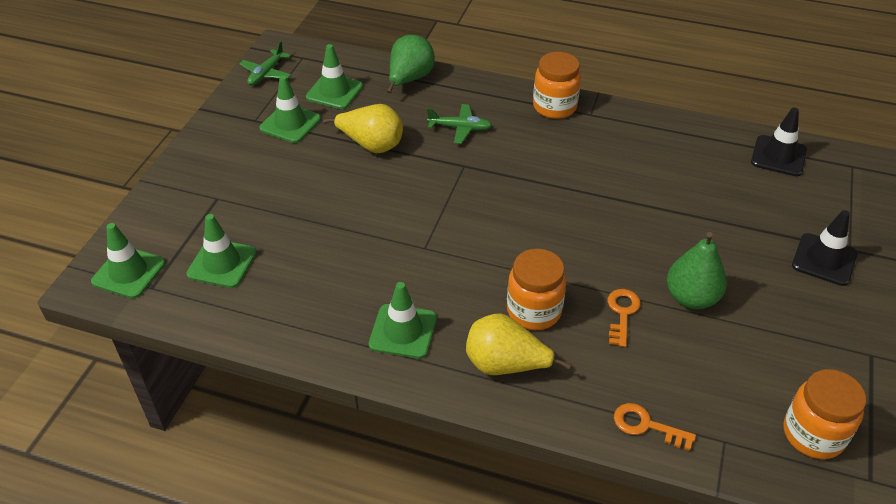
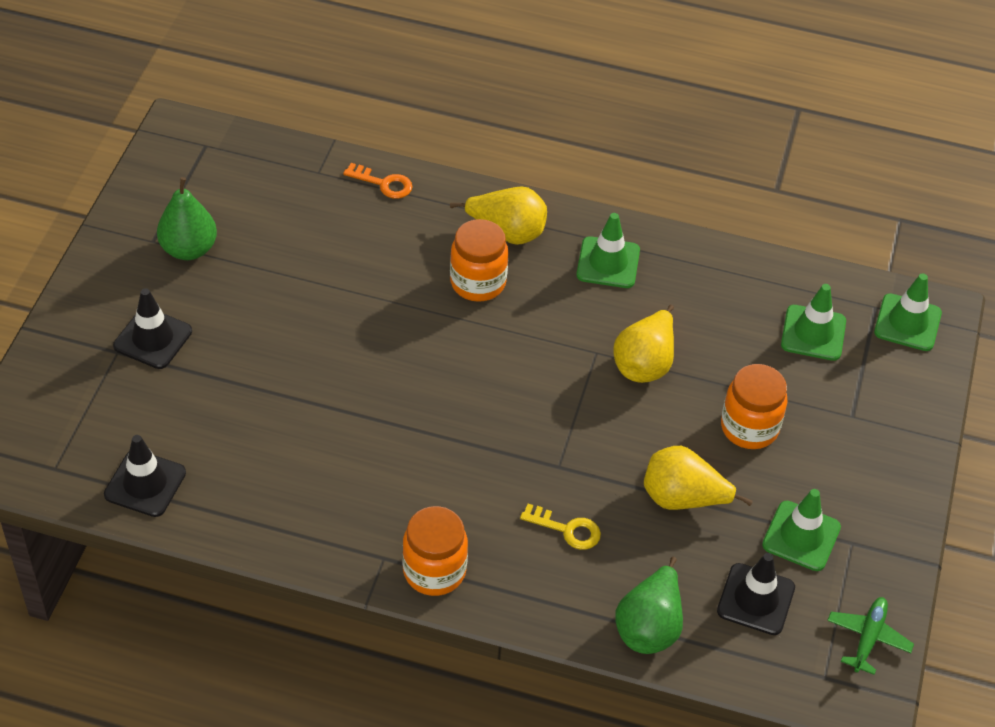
camera: 175 degrees right, 5 degrees up
green traffic cone [306,44,363,109] -> black traffic cone [717,553,795,635]
green plane [427,104,492,144] -> yellow key [520,504,601,550]
orange key [608,289,641,347] -> none
green pear [667,232,727,309] -> green pear moved to [157,177,217,260]
orange jar [784,369,866,459] -> orange jar moved to [721,364,787,449]
none -> yellow pear [613,305,674,383]

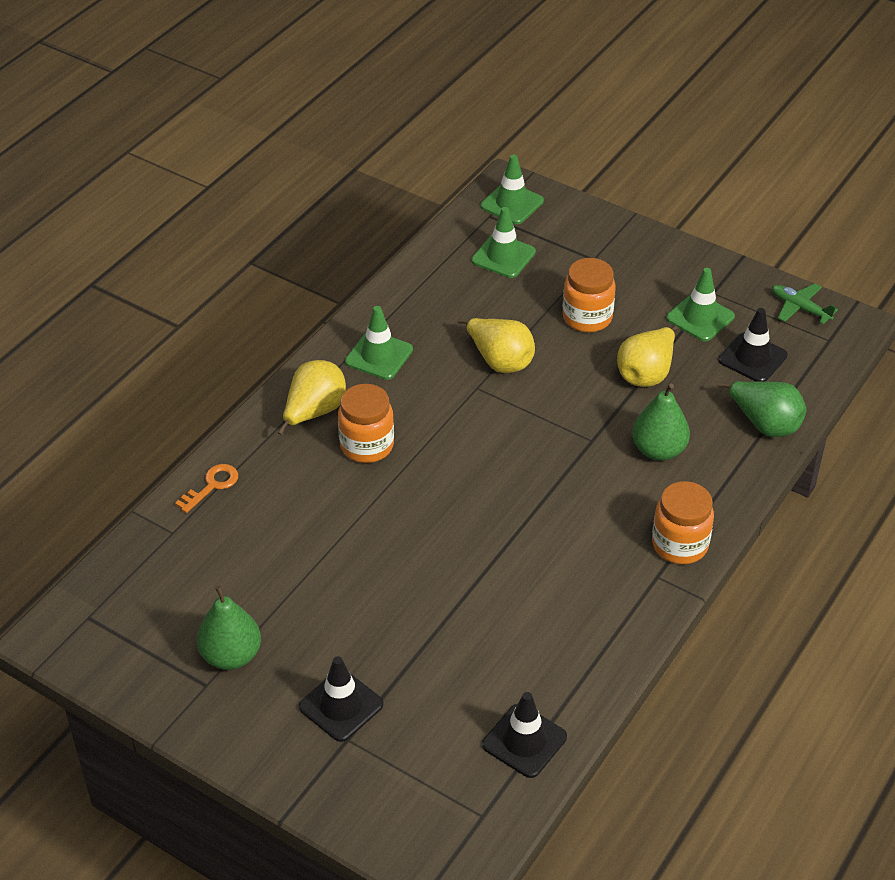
camera: 70 degrees left, 5 degrees down
yellow key [520,504,601,550] -> green pear [632,384,690,461]

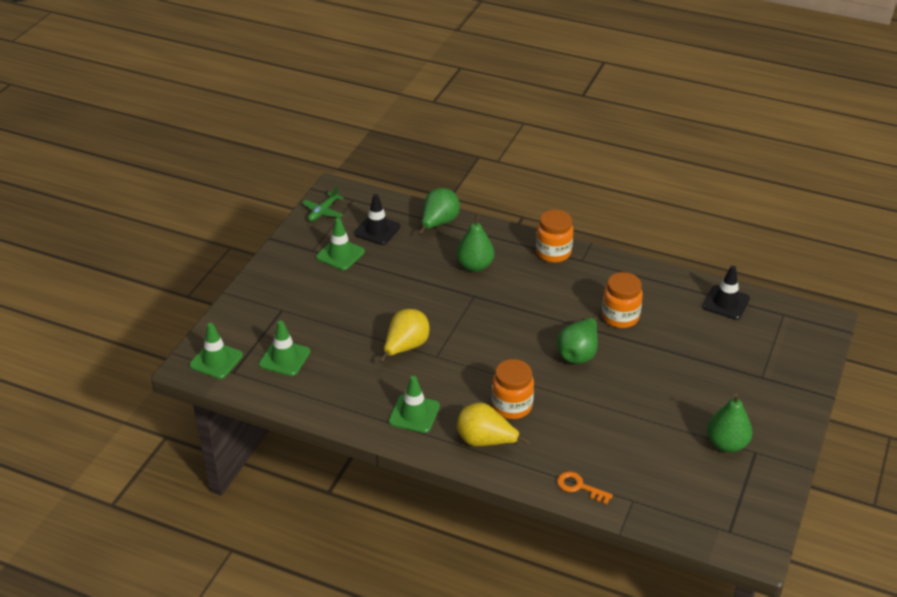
camera: 100 degrees left, 5 degrees down
black traffic cone [299,656,384,742] -> none
orange jar [562,258,616,332] -> orange jar moved to [602,272,643,328]
yellow pear [617,325,678,387] -> none
none -> green pear [557,316,598,364]

